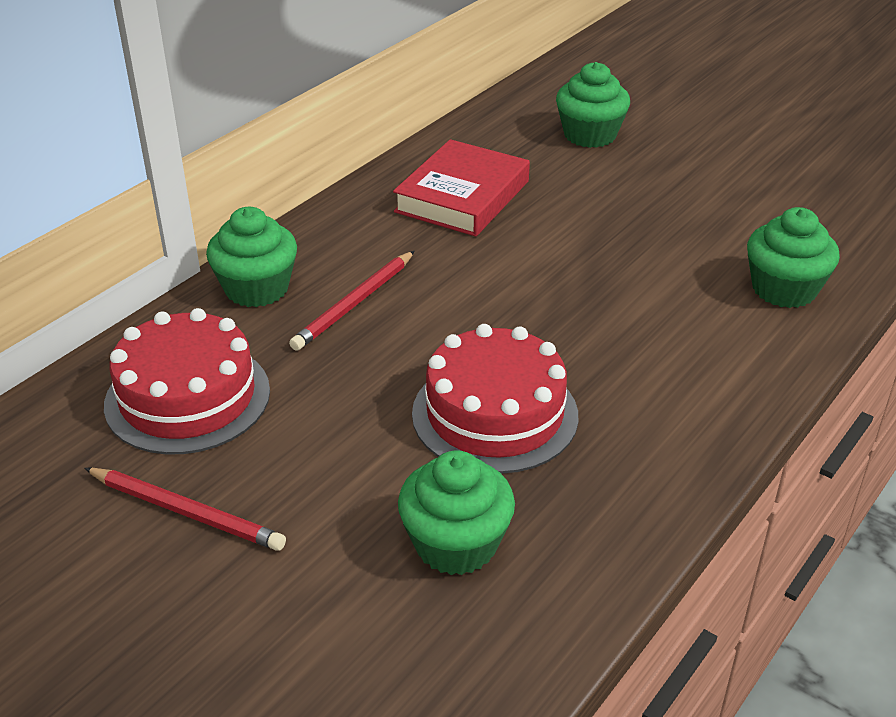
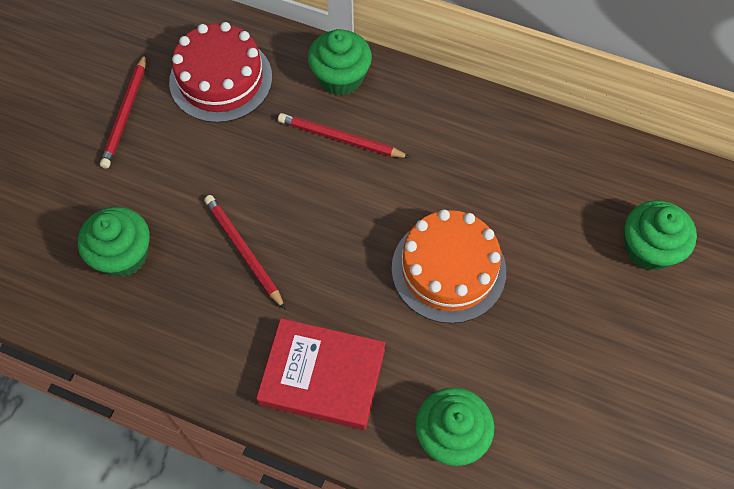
camera: 75 degrees right, 25 degrees up
red book [393,139,530,236] -> red book moved to [256,318,385,430]
red cake [412,324,578,474] -> red pencil [204,195,285,309]
none -> orange cake [392,210,506,324]

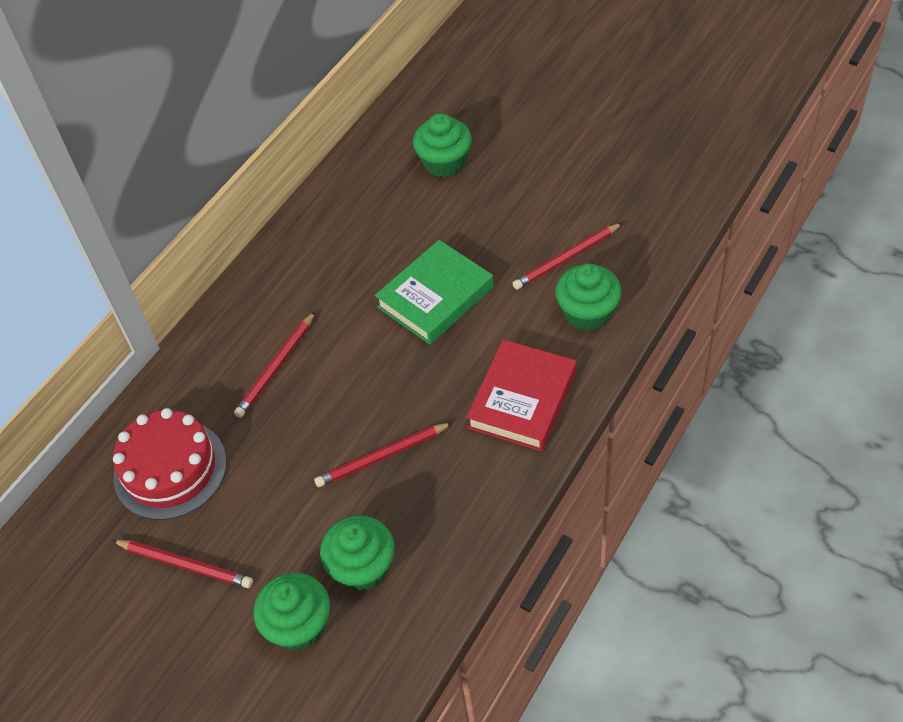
camera: 75 degrees left, 10 degrees down
green cupcake [308,29,372,96] -> green cupcake moved to [253,573,330,651]
orange cake [392,210,506,324] -> green book [375,240,494,345]
none -> red pencil [512,223,622,290]

